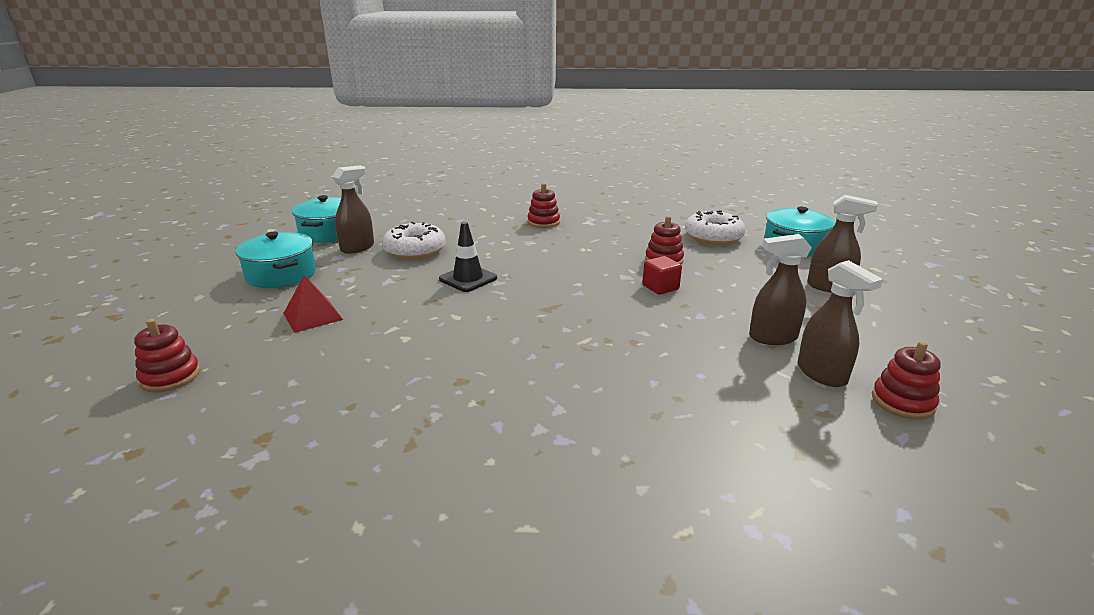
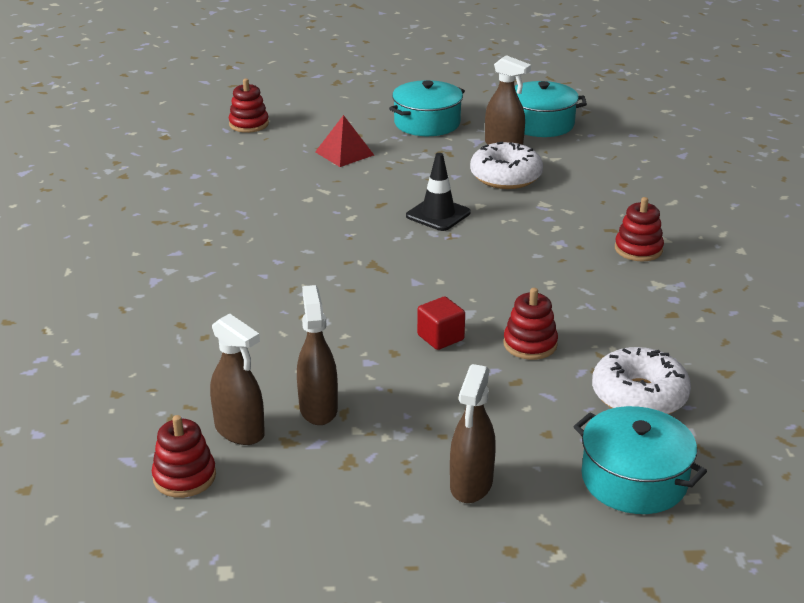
camera: 85 degrees right, 5 degrees up
brown spray bottle [798,260,883,387] -> brown spray bottle turned 105 degrees counterclockwise [210,313,265,445]

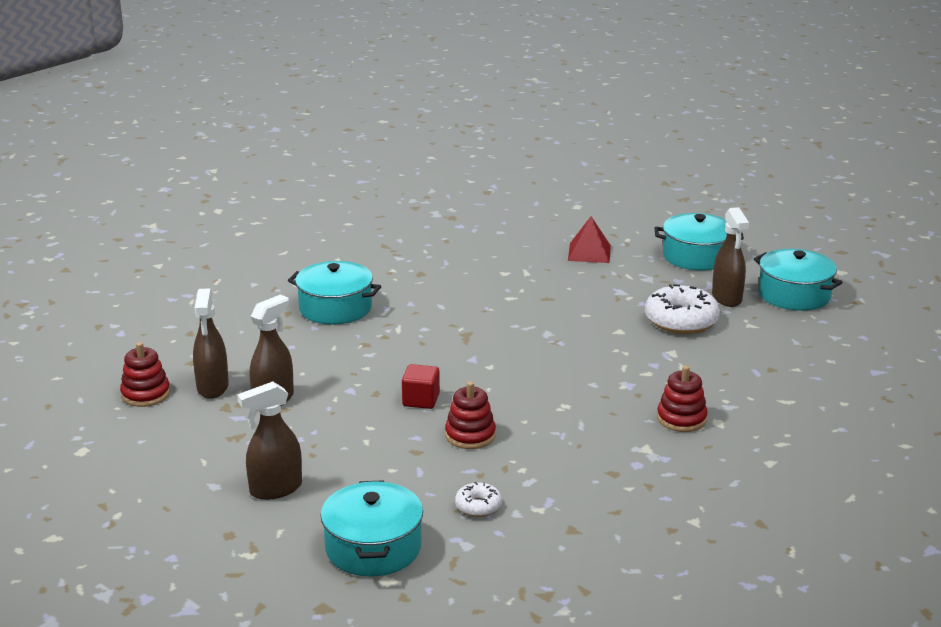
camera: 45 degrees right, 5 degrees down
red stacking toy [229,79,269,133] -> none
black traffic cone [406,153,471,231] -> none
white donut [592,347,691,414] -> white donut [455,482,502,517], size x0.51
none -> turquoise pot [288,261,382,325]

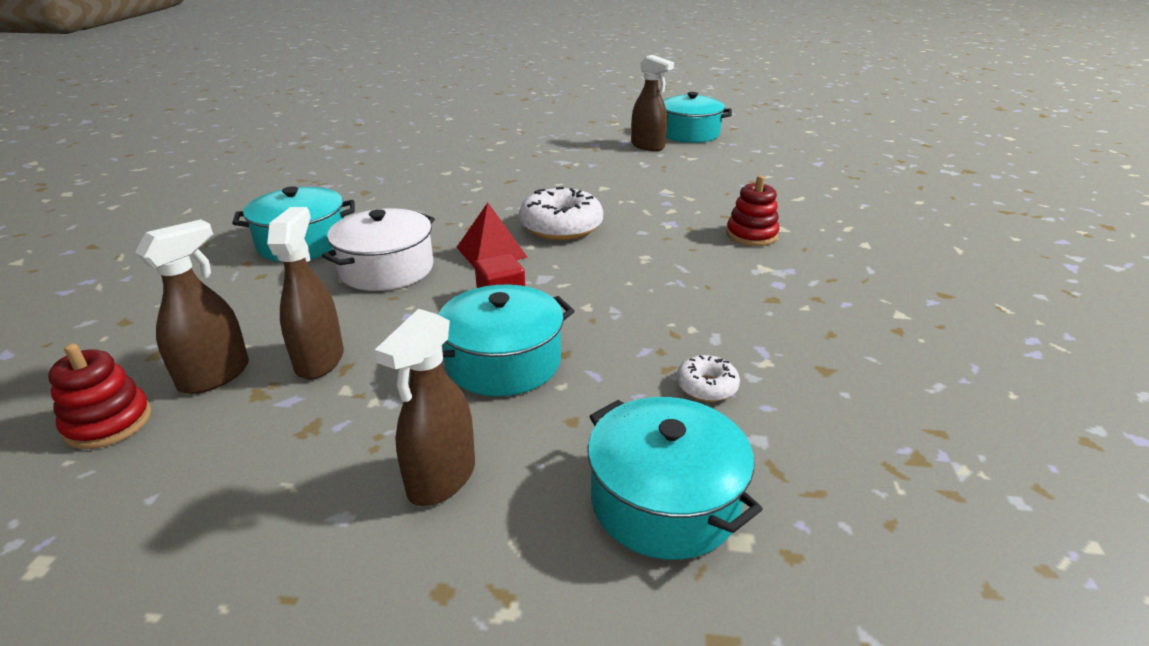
camera: 35 degrees left, 5 degrees up
brown spray bottle [193,289,229,399] -> brown spray bottle turned 105 degrees counterclockwise [135,219,249,394]
red stacking toy [445,381,496,449] -> none
red pyramid [568,216,611,263] -> red pyramid moved to [456,203,528,268]
white donut [645,284,720,334] -> white donut moved to [519,187,603,240]
turquoise pot [654,213,744,271] -> turquoise pot moved to [438,285,575,396]
none -> white pot [322,208,435,291]

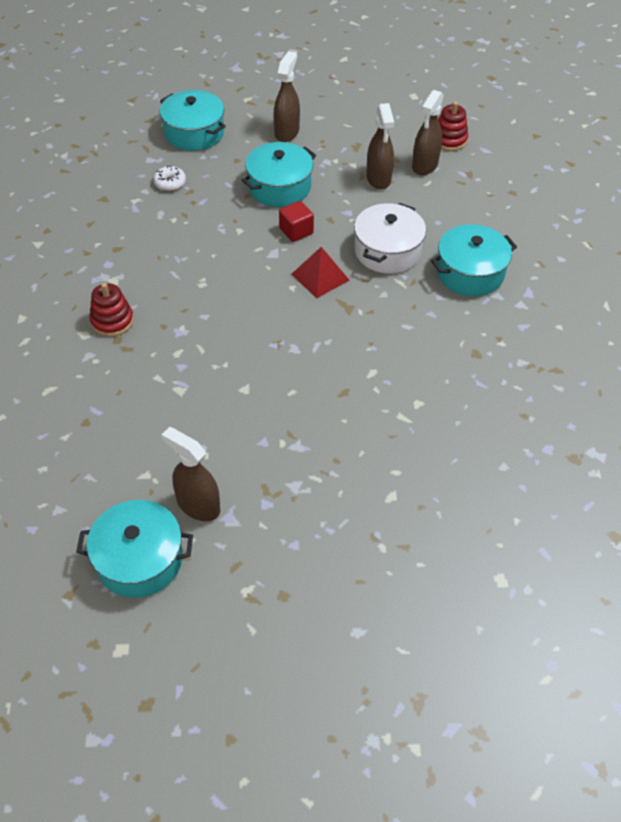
camera: 170 degrees right, 20 degrees up
white donut [519,187,603,240] -> none

